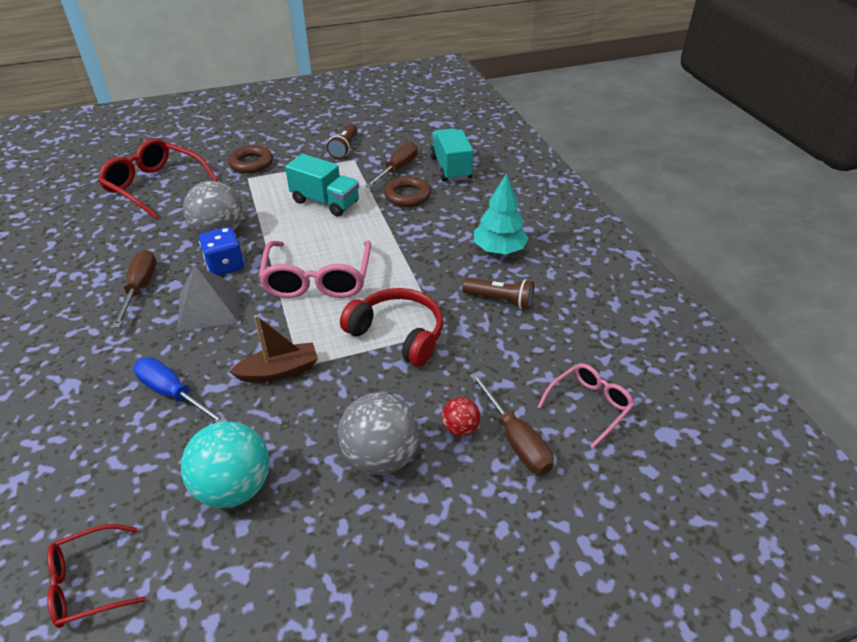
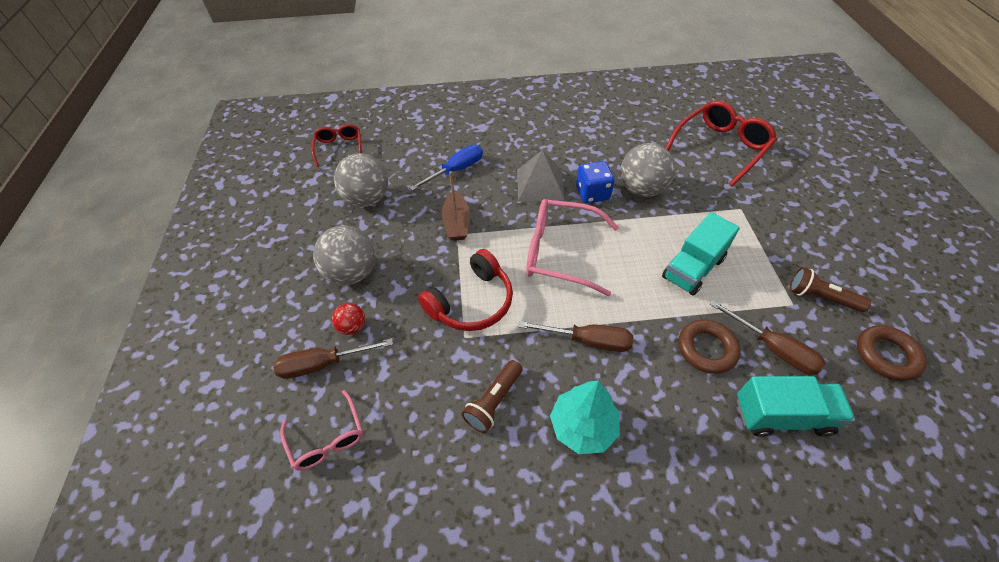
camera: 105 degrees right, 10 degrees up
brown screwdriver [112,250,156,328] -> brown screwdriver moved to [518,321,633,352]
turquoise ball [181,421,269,508] -> grey ball [334,153,388,207]
brown ring [228,145,273,173] -> brown ring moved to [857,325,927,381]

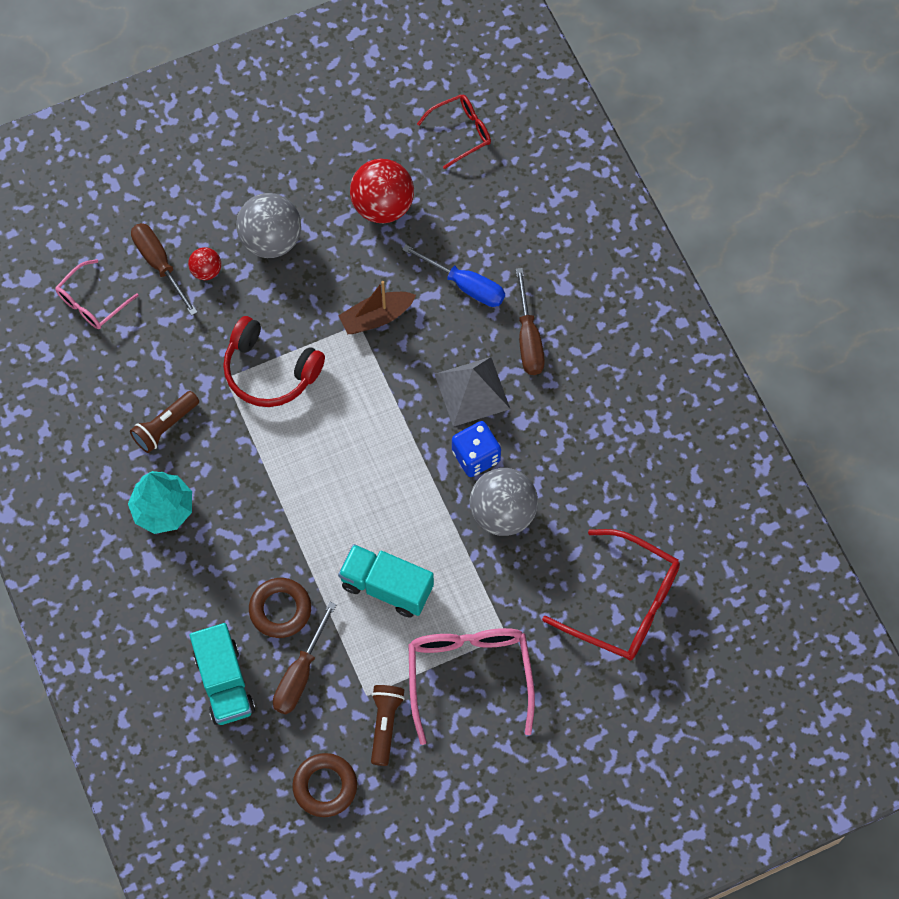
camera: 70 degrees right, 15 degrees up
grey ball [334,153,388,207] -> red ball [350,159,414,223]
brown flashlight [462,360,523,433] -> brown flashlight turned 60 degrees counterclockwise [130,391,199,453]
brown screwdriver [518,321,633,352] -> brown screwdriver moved to [516,268,545,375]
pink glasses [526,199,619,296] -> pink glasses moved to [408,628,535,745]

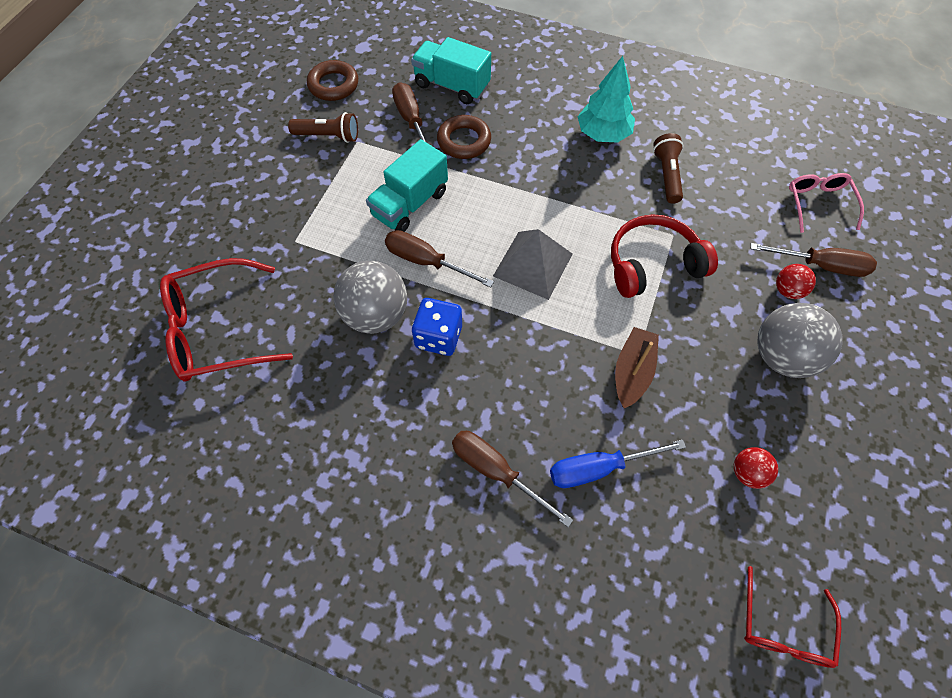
camera: 135 degrees right, 5 degrees down
turquoise truck [338,544,434,617] -> turquoise truck turned 150 degrees clockwise [366,139,448,232]
red ball [350,159,414,223] -> red ball [734,447,778,489], size x0.51
brown flashlight [371,685,405,766] -> brown flashlight turned 45 degrees counterclockwise [288,112,358,143]
pink glasses [408,628,535,745] -> none
grey pyramid [435,357,510,427] -> grey pyramid moved to [493,229,572,300]
none -> brown screwdriver [385,230,494,288]

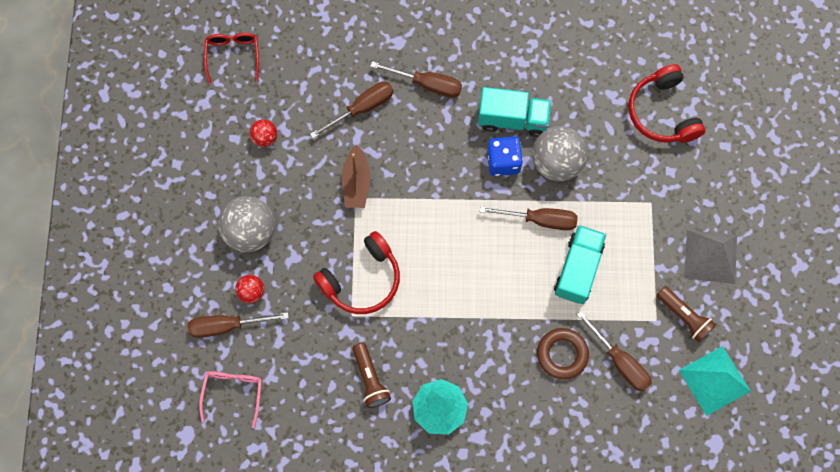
camera: 160 degrees right, 10 degrees up
red glasses [160,258,293,381] -> red headphones [629,64,705,143]
brown flashlight [288,112,358,143] -> brown flashlight turned 120 degrees counterclockwise [657,286,716,342]
brown ring [307,60,358,101] -> turquoise pyramid [679,346,751,416]
turquoise truck [411,37,491,104] -> turquoise truck moved to [478,87,551,137]
grey pyramid [493,229,572,300] -> grey pyramid moved to [684,230,737,284]
blue screwdriver [550,440,686,488] -> brown screwdriver [310,81,394,138]
pink glasses [789,173,864,233] -> pink glasses turned 150 degrees counterclockwise [199,371,262,428]

